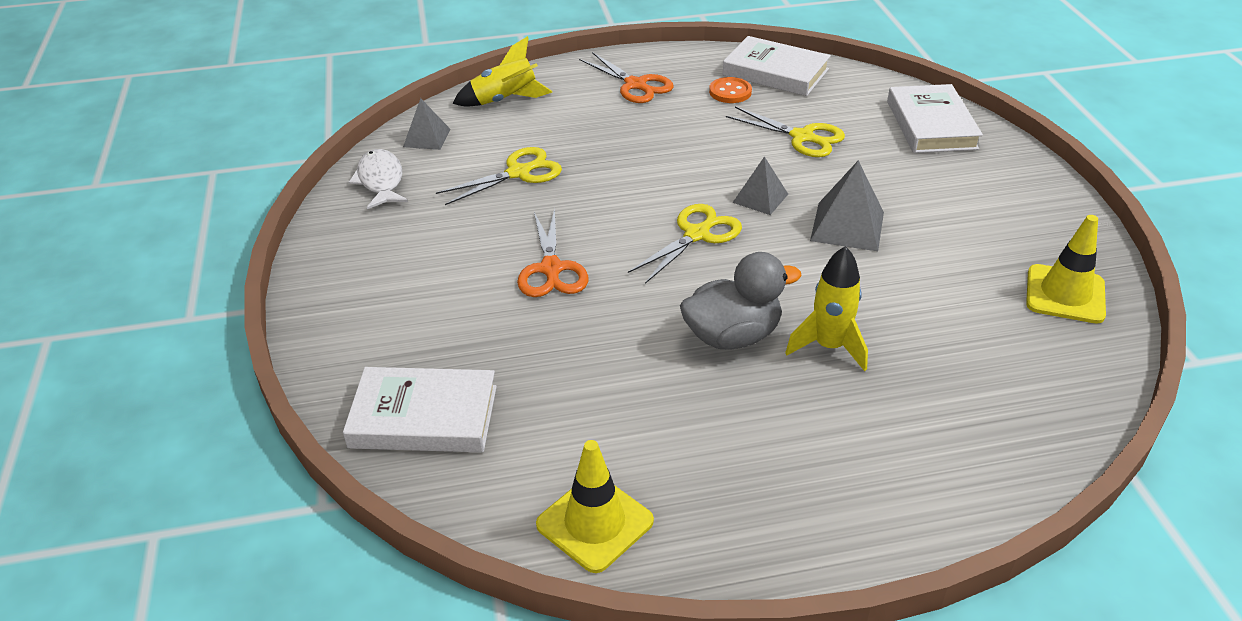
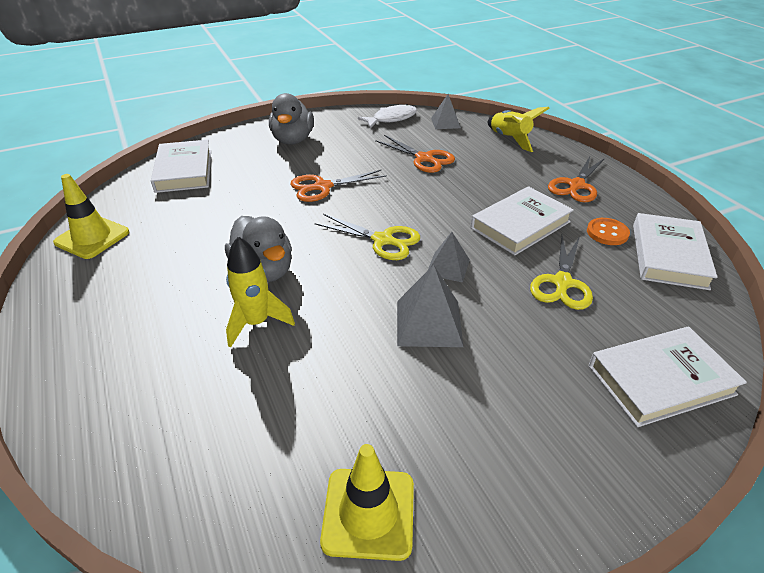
camera: 75 degrees right, 0 degrees up
yellow scissors [436,147,562,205] -> orange scissors [375,135,455,173]
none -> grey duck [269,93,314,145]
none -> white book [471,186,574,255]

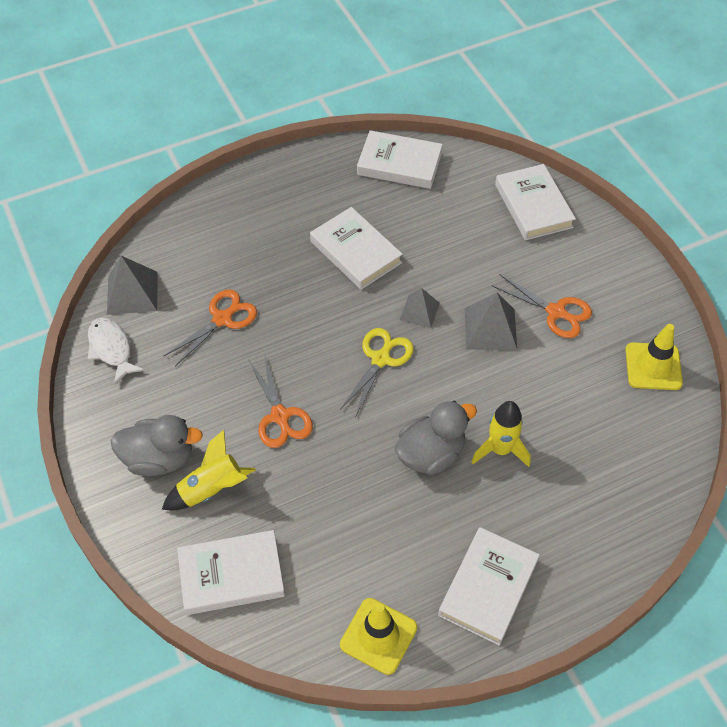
camera: 90 degrees left, 15 degrees up
grey pyramid [431,94,461,129] -> grey pyramid [107,256,158,315], size x1.53
yellow rocket [488,107,550,152] -> yellow rocket moved to [162,430,256,510]
yellow scissors [530,236,593,310] -> none
orange scissors [548,157,605,202] -> orange scissors moved to [491,274,592,338]
orange button [587,218,630,245] -> none
none -> white book [438,527,540,645]

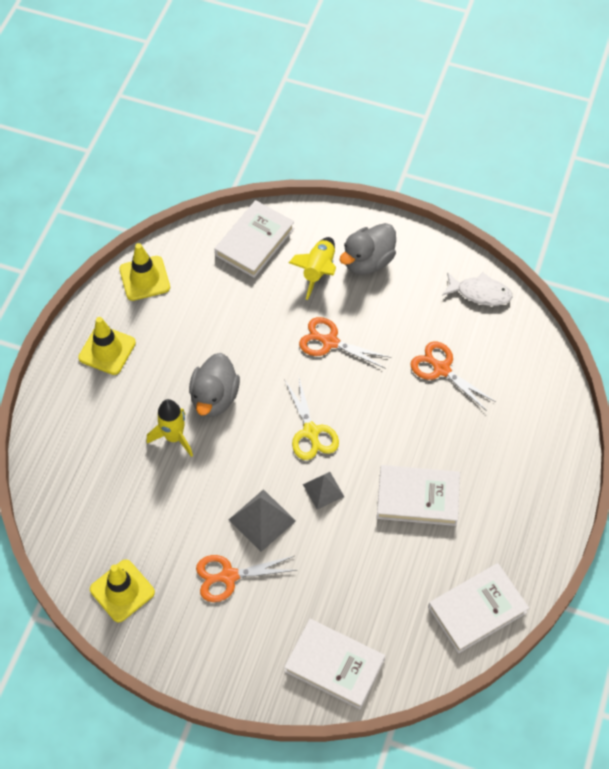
camera: 135 degrees right, 5 degrees up
grey pyramid [107,256,158,315] -> none
orange scissors [164,290,257,366] -> orange scissors turned 135 degrees clockwise [410,342,496,411]
white book [438,527,540,645] -> yellow traffic cone [78,317,136,375]

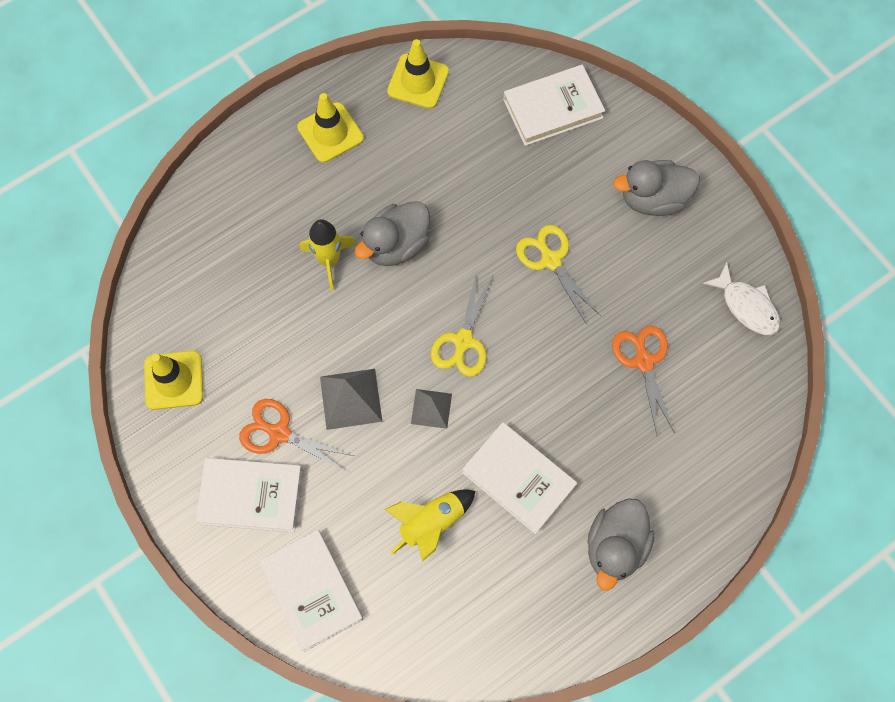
camera: 35 degrees right, 10 degrees up
yellow rocket [289,237,336,300] -> yellow rocket moved to [385,489,476,562]
orange scissors [299,317,391,369] -> yellow scissors [516,225,601,323]
white book [428,563,529,653] -> white book moved to [195,458,303,532]
none -> grey duck [587,498,655,591]

